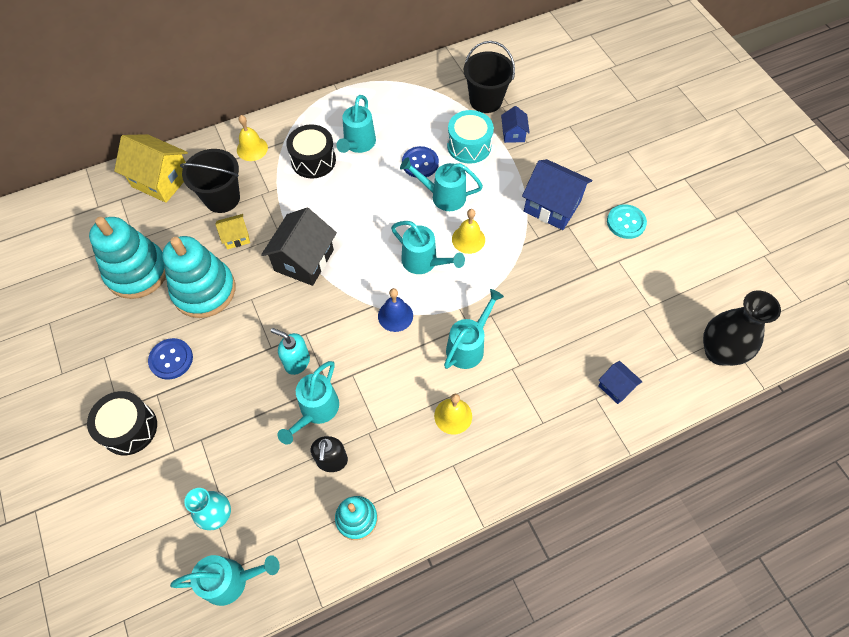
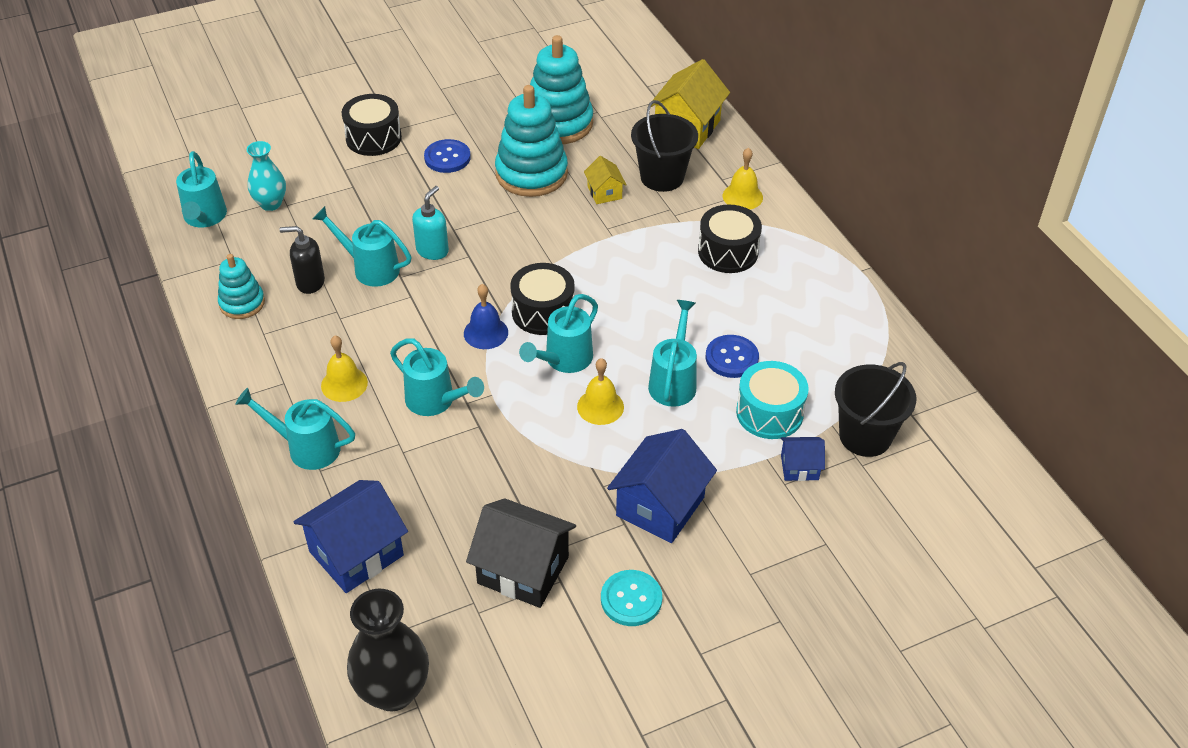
camera: 90 degrees right, 15 degrees down
black house [261,208,337,286] -> black house moved to [466,498,576,608]
turquoise watering can [336,95,376,153] -> turquoise watering can moved to [235,388,355,470]
blue house [598,361,643,404] -> blue house [294,480,408,593], size x1.92
none -> black drum [510,263,575,335]

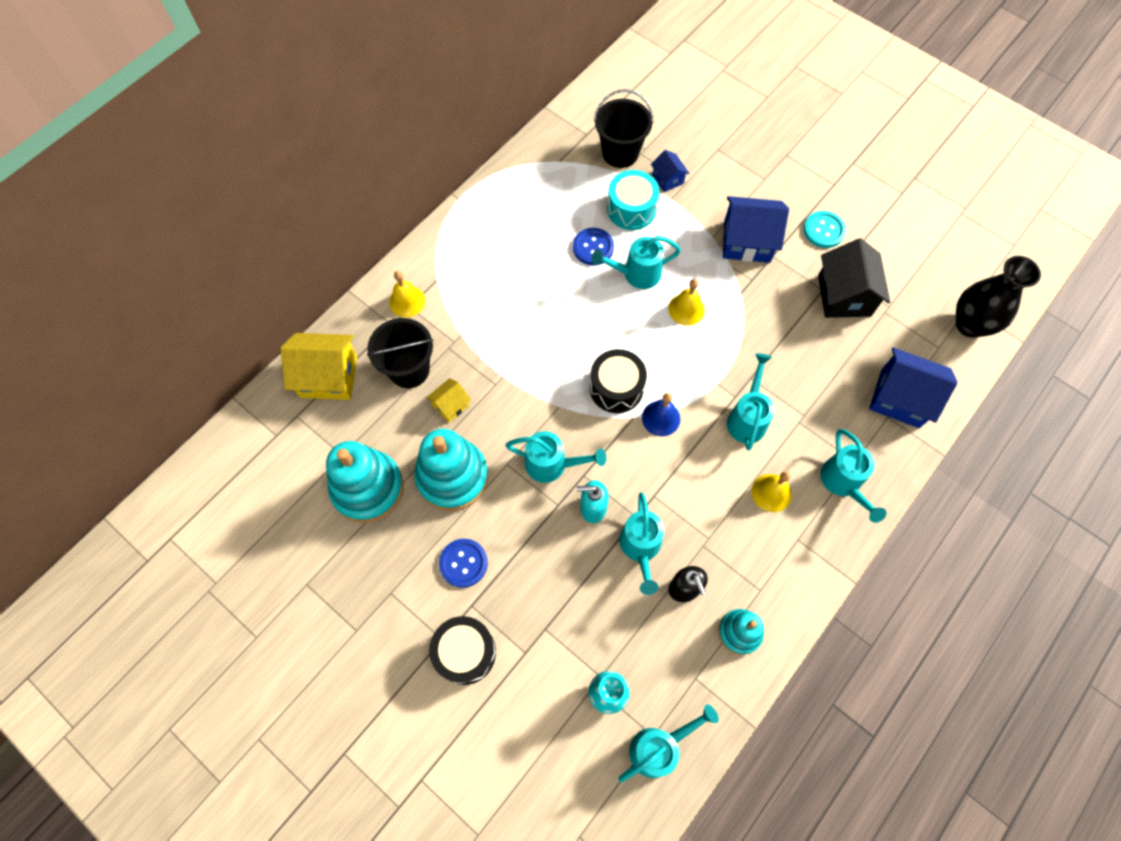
camera: 115 degrees left, 20 degrees up
turquoise watering can [519,294,598,373] -> turquoise watering can moved to [505,431,606,483]
black drum [698,205,762,273] -> none

